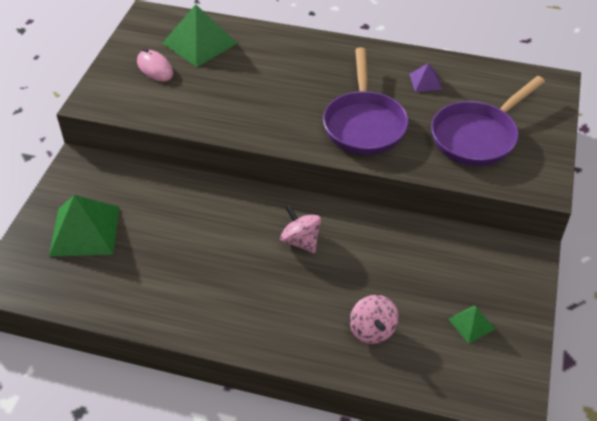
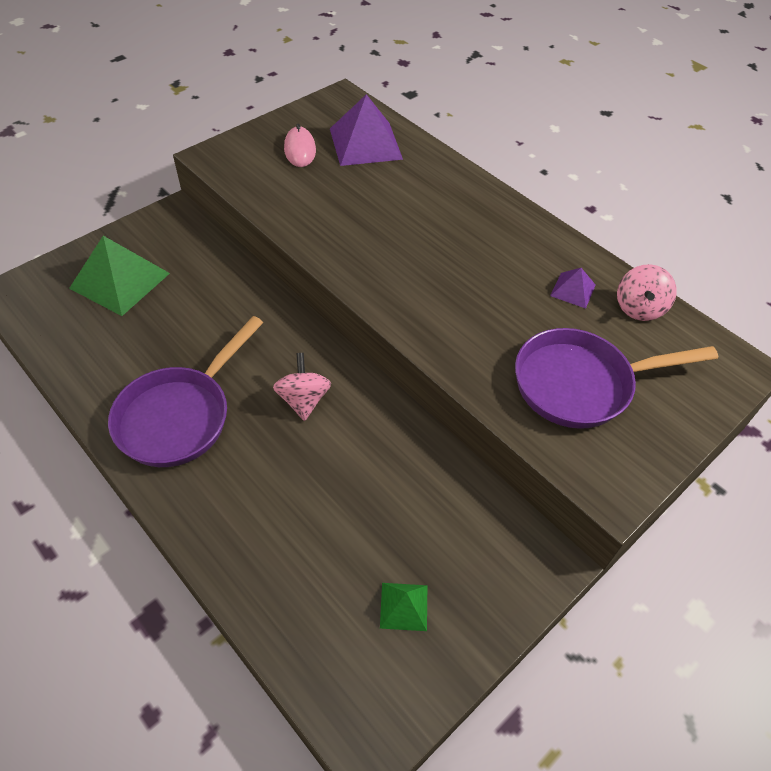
camera: 30 degrees right, 5 degrees up
green pyramid [162,4,237,67] -> purple pyramid [330,94,403,166]
purple pan [323,48,409,155] -> purple pan moved to [108,316,263,467]
pink spinning top [350,295,399,344] -> pink spinning top moved to [617,264,677,321]

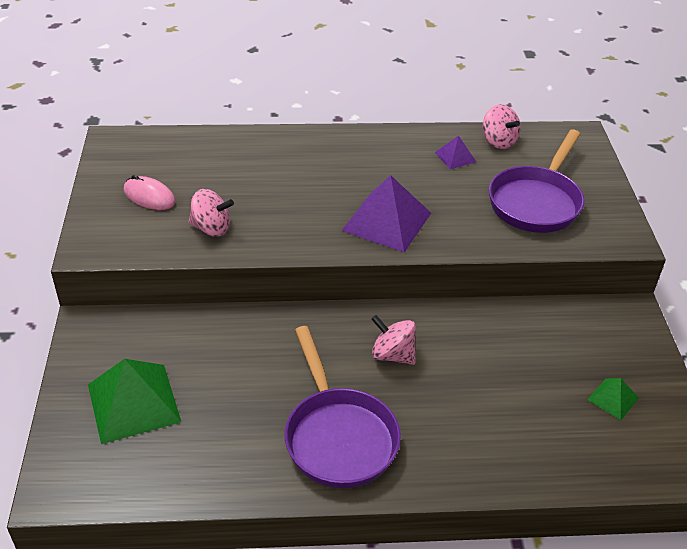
camera: 50 degrees left, 10 degrees down
purple pyramid [330,94,403,166] -> purple pyramid moved to [341,175,431,253]
none -> pink spinning top [188,189,234,237]

